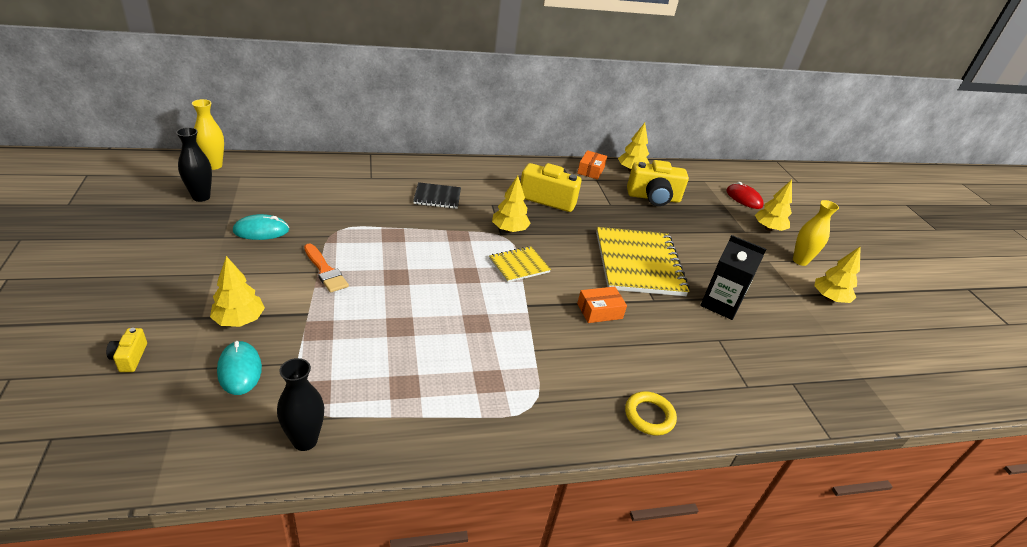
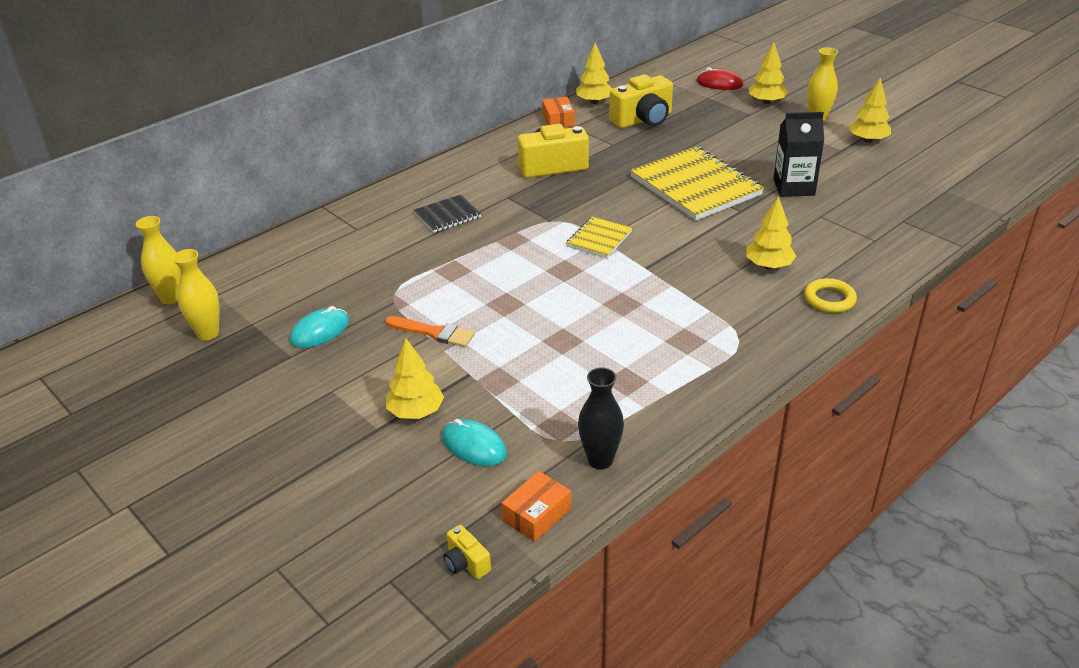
camera: 25 degrees left, 0 degrees up
yellow camera [106,328,147,372] -> yellow camera moved to [444,525,491,579]
black vase [176,127,212,202] -> yellow vase [173,249,219,341]
yellow tree [492,176,531,233] -> yellow tree moved to [746,196,796,269]
orange box [577,287,627,323] -> orange box moved to [501,471,571,542]

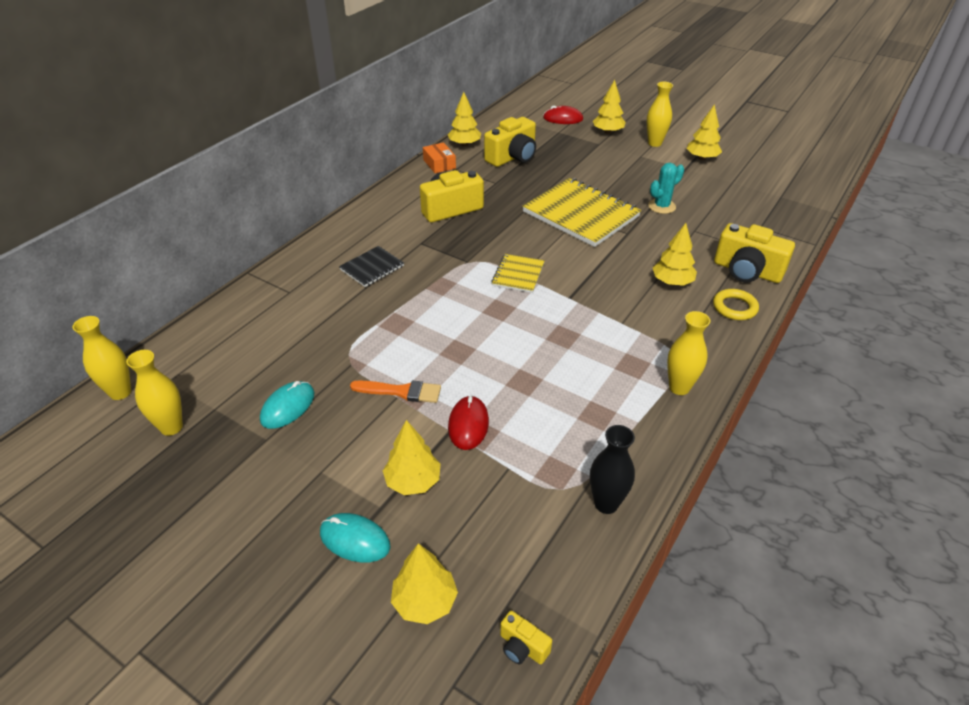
camera: 15 degrees left, 5 degrees up
turquoise mouse [442,419,507,466] -> turquoise mouse moved to [320,513,391,562]
orange box [501,471,571,542] -> none
black carton [773,112,824,197] -> turquoise cactus [648,163,684,214]
none -> yellow tree [391,543,458,624]
none -> red mouse [448,395,489,450]
none -> yellow vase [667,311,711,395]
none -> yellow camera [714,223,795,283]

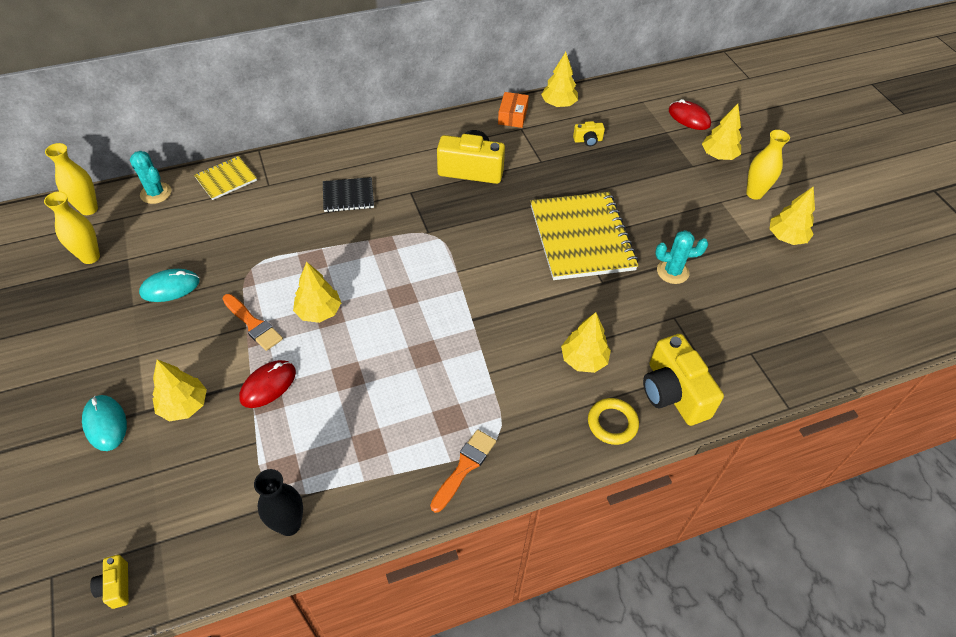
camera: 35 degrees right, 10 degrees up
yellow tree [391,543,458,624] -> yellow tree moved to [293,262,341,323]
yellow camera [484,117,536,167] -> yellow camera [573,121,605,146], size x0.47
yellow notebook [491,254,545,293] -> yellow notebook moved to [194,156,257,200]
yellow vase [667,311,711,395] -> orange brush [430,429,496,513]
none -> turquoise cactus [130,151,171,204]

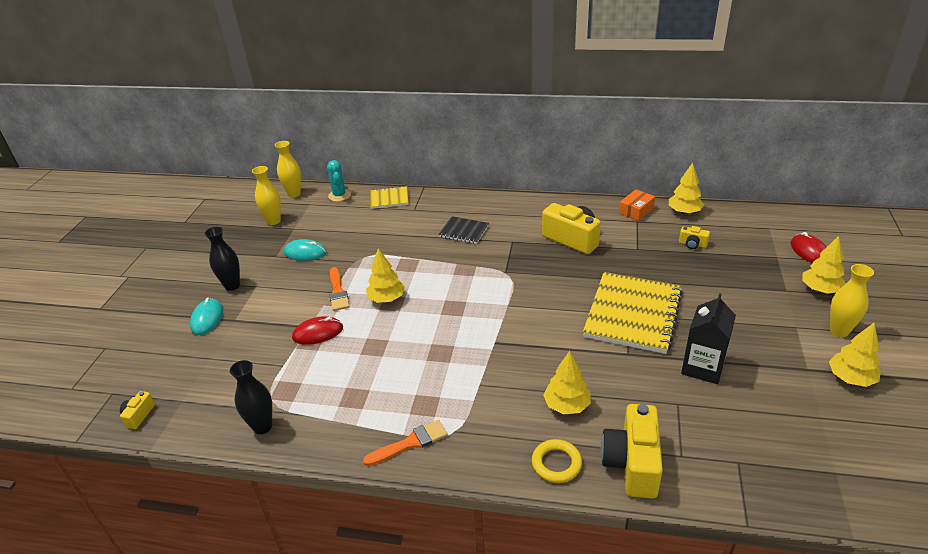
camera: 35 degrees right, 15 degrees down
yellow tree [153,360,207,421] -> none
turquoise cactus [655,230,708,284] -> black carton [681,293,736,384]
none -> black vase [205,227,240,291]

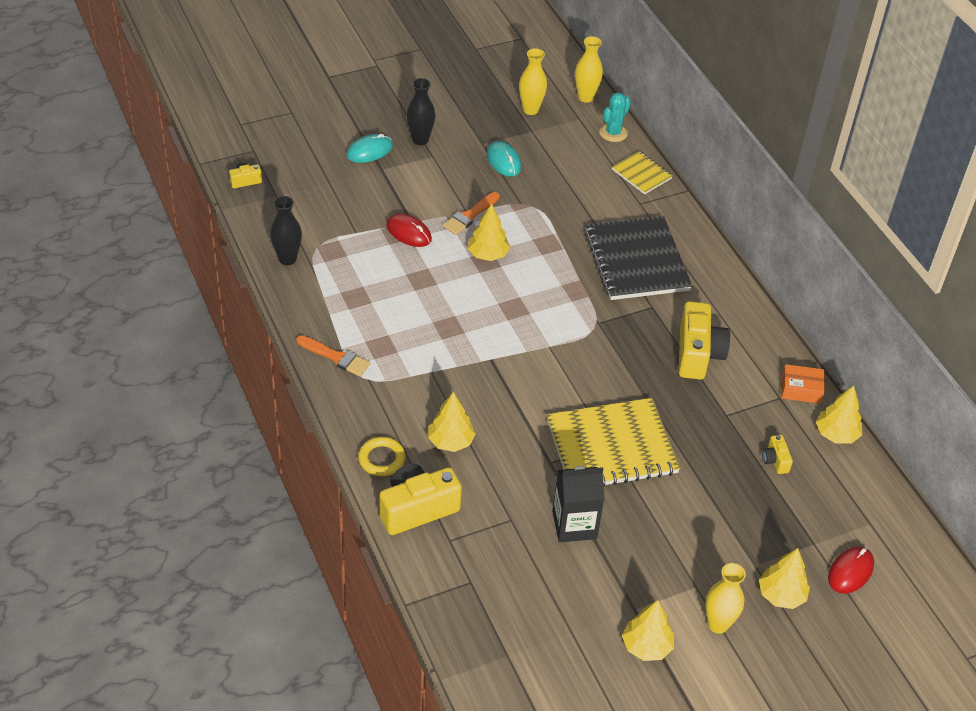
camera: 50 degrees right, 10 degrees up
black notebook [438,216,489,244] -> black notebook [585,216,692,300], size x2.00

